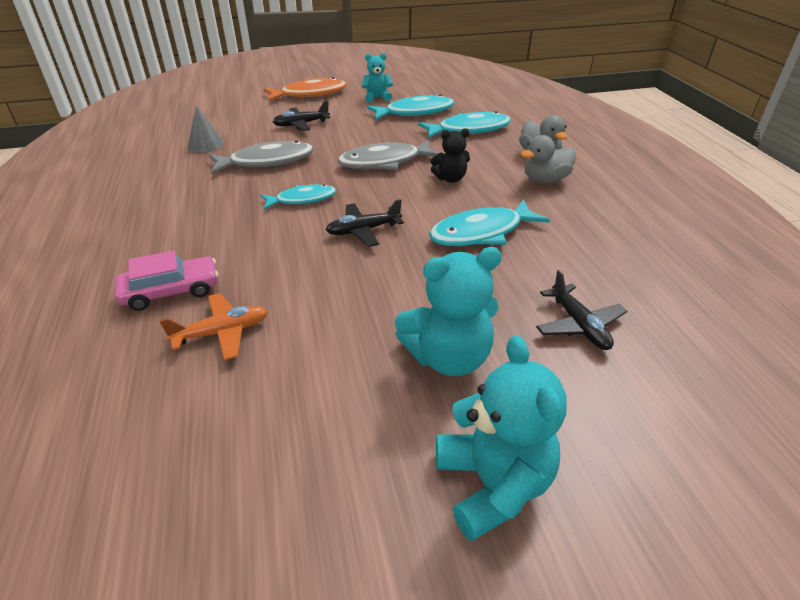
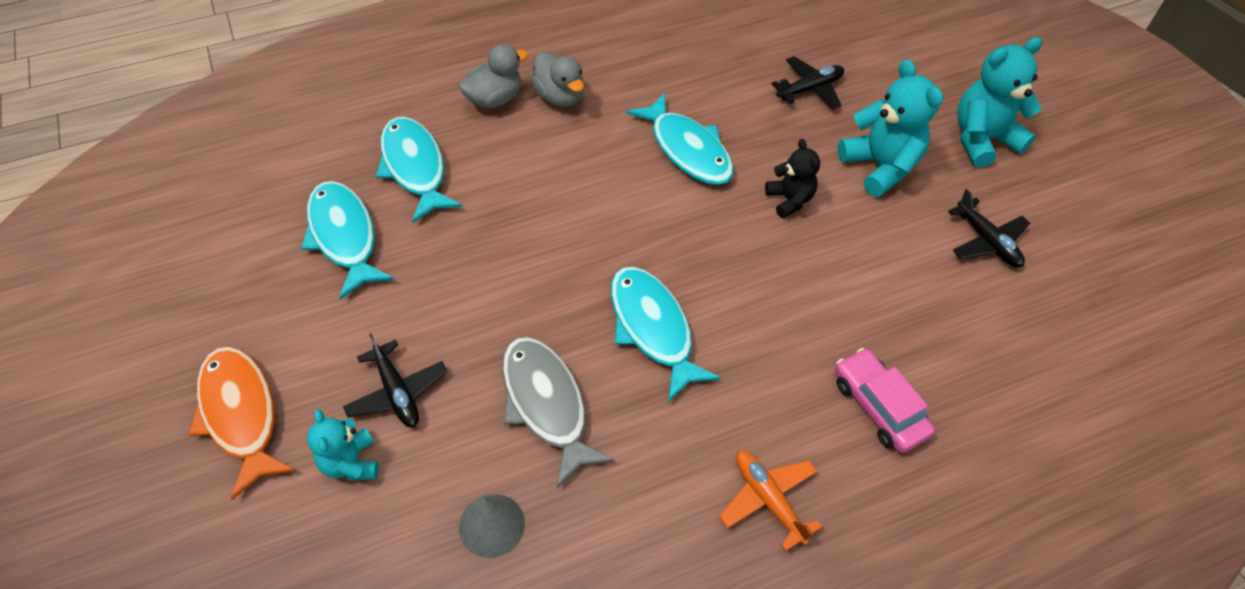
camera: 100 degrees left, 15 degrees up
orange plane [159,293,268,360] -> orange plane moved to [719,451,822,551]
turquoise fish [261,184,336,210] -> turquoise fish [611,267,721,402], size x1.54
black plane [326,199,404,247] -> black plane moved to [948,189,1030,267]
grey fish [338,140,439,170] -> none
turquoise teddy bear [362,53,393,102] -> turquoise teddy bear moved to [307,409,379,480]
black teddy bear [430,128,470,183] -> black teddy bear moved to [765,139,820,218]

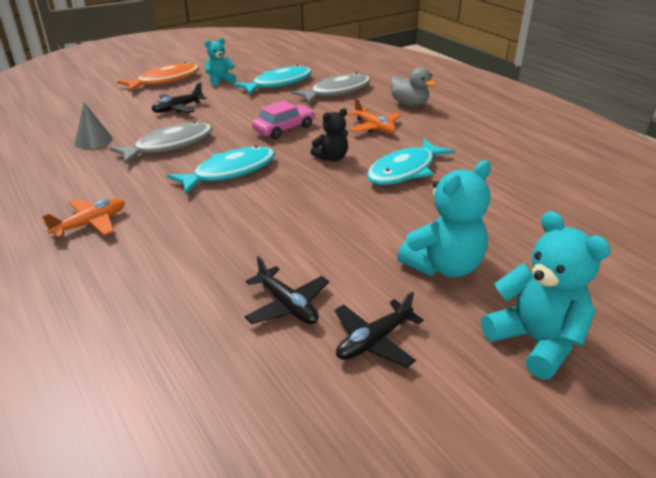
camera: 80 degrees right, 20 degrees down
turquoise teddy bear [307,409,379,480] -> turquoise teddy bear moved to [205,38,236,86]
turquoise fish [376,117,463,223] -> grey fish [291,73,371,103]
grey duck [530,52,584,107] -> none
black teddy bear [765,139,820,218] -> black teddy bear moved to [311,108,348,161]
black plane [771,56,844,109] -> black plane moved to [245,256,329,324]
pink car [835,348,935,453] -> pink car moved to [252,100,315,139]
none -> orange plane [347,98,401,134]

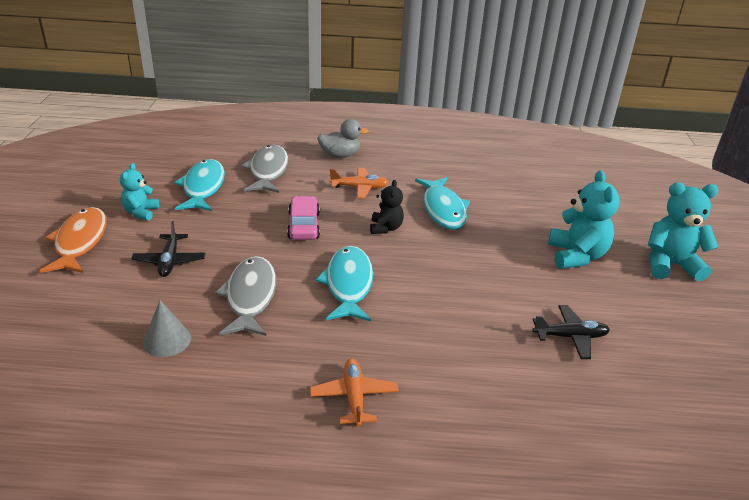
camera: 55 degrees left, 0 degrees up
black plane [334,291,423,368] -> none

